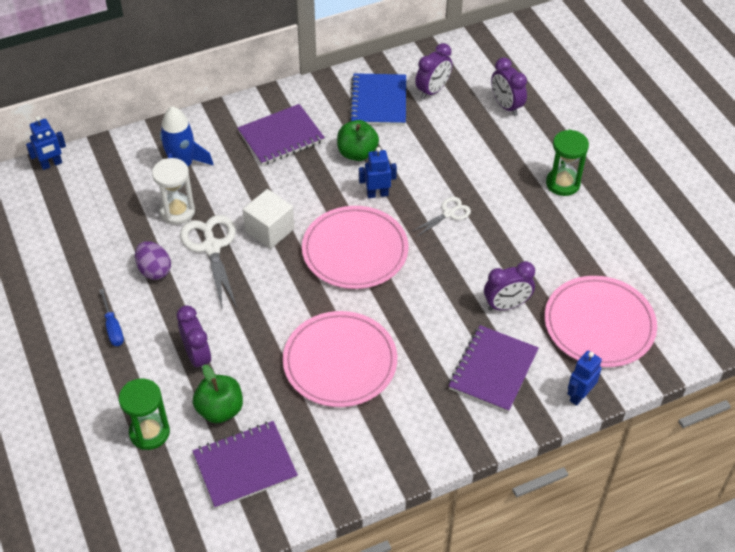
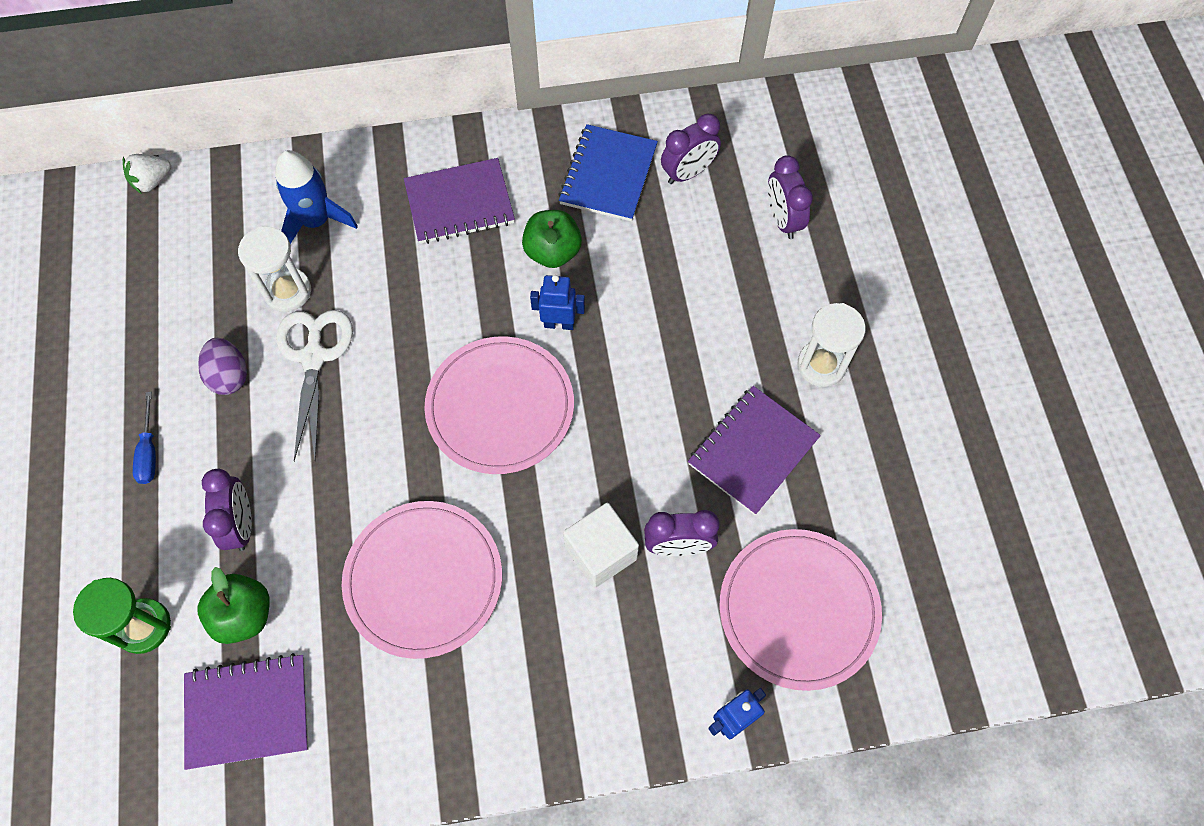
camera: 15 degrees right, 15 degrees up
blue robot [26,116,66,170] -> white strawberry [123,154,171,194]
white cube [243,189,294,249] -> white cube moved to [563,503,639,588]
white scissors [411,197,471,237] -> none
purple notebook [449,325,539,413] -> purple notebook moved to [688,386,821,515]
green hourglass [546,129,589,196] -> white hourglass [798,303,866,387]

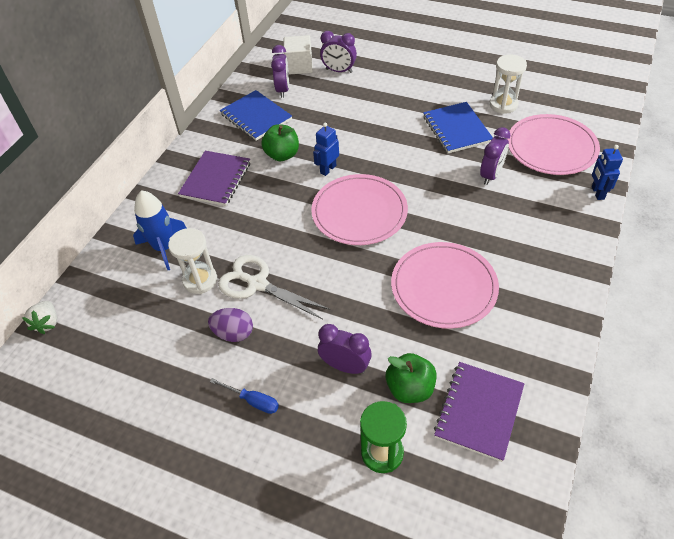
camera: 55 degrees left, 15 degrees down
white cube [563,503,639,588] -> white cube moved to [284,35,313,74]
purple notebook [688,386,821,515] -> blue notebook [423,102,493,153]
white hourglass [798,303,866,387] -> white hourglass moved to [489,54,527,114]

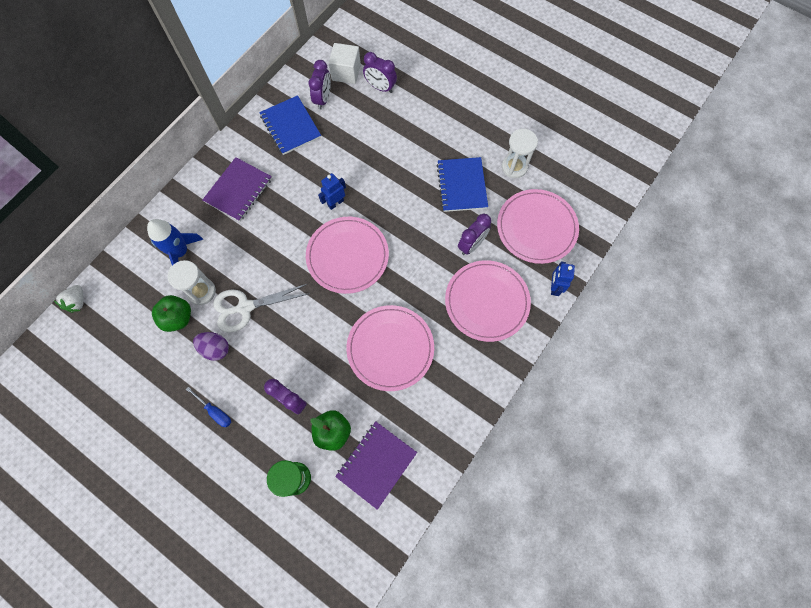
camera: 10 degrees right, 20 degrees up
white scissors [218,255,330,320] -> white scissors turned 60 degrees counterclockwise [213,284,310,333]
green apple [261,124,299,161] -> green apple moved to [152,295,191,332]
none -> pink plate [445,260,531,342]

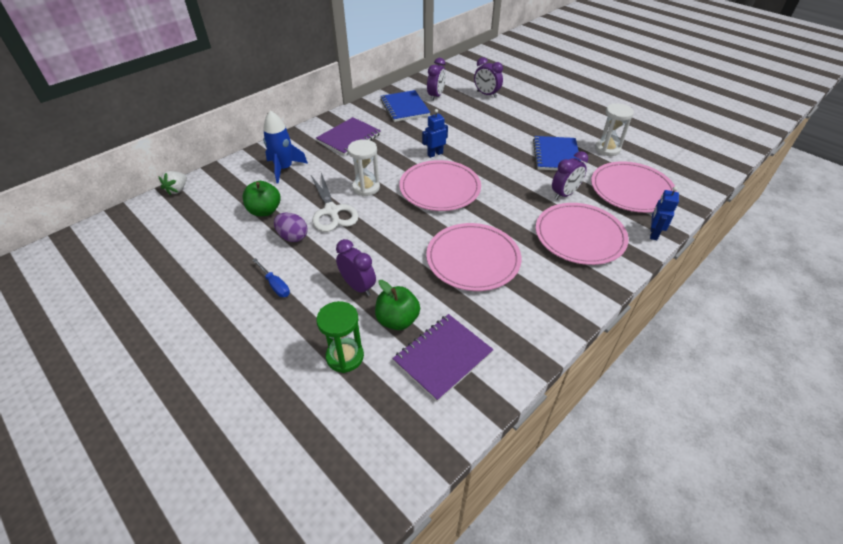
camera: 10 degrees right, 25 degrees down
white hourglass [168,260,216,305] -> white hourglass moved to [348,139,380,196]
white scissors [213,284,310,333] -> white scissors turned 105 degrees counterclockwise [311,173,359,232]
white cube [329,43,361,84] -> none

